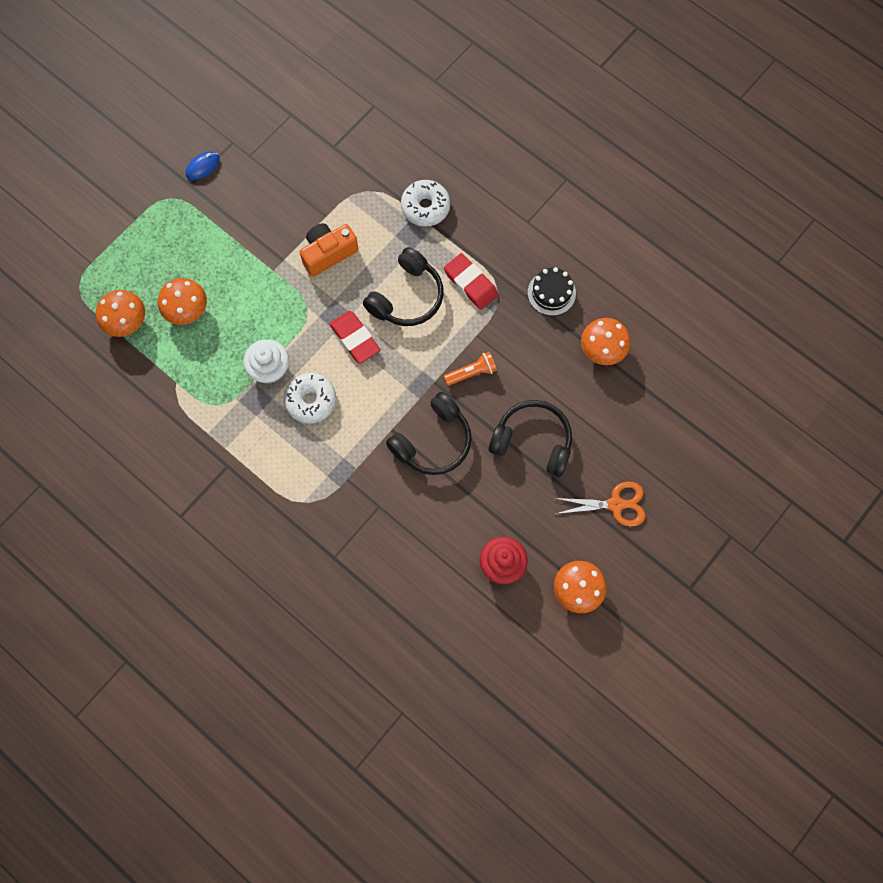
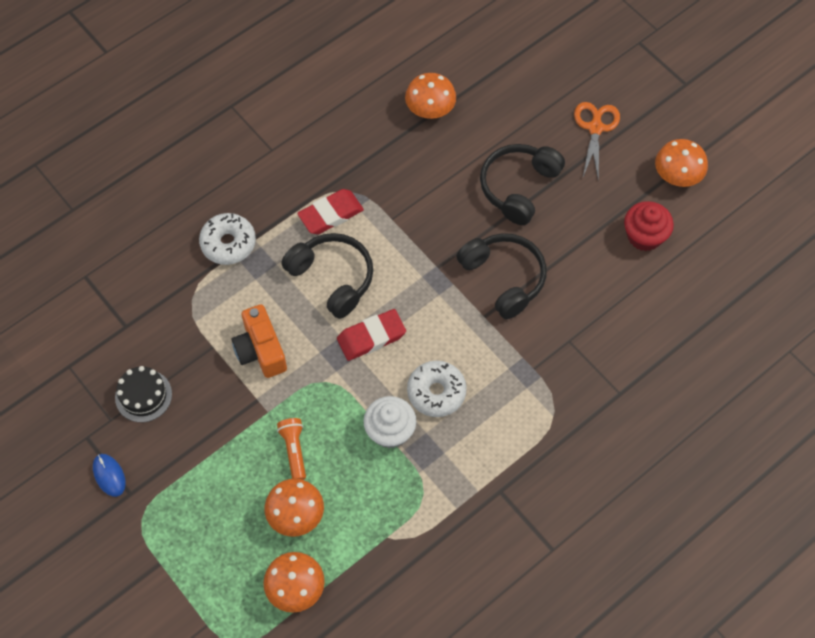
camera: 80 degrees left, 10 degrees down
orange flashlight [444,352,497,386] -> orange flashlight moved to [277,418,306,480]
black cake [528,267,576,316] -> black cake moved to [115,366,172,422]

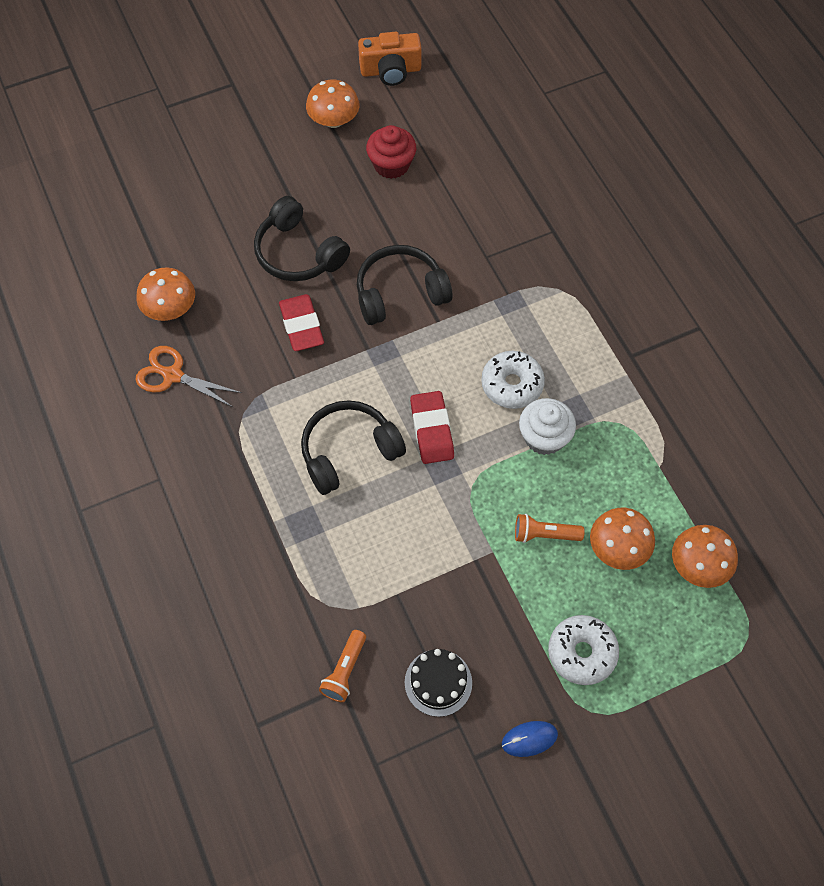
camera: 75 degrees left, 0 degrees up
white donut [199,213,256,265] -> white donut moved to [548,615,619,685]
orange camera [232,304,287,378] -> orange camera moved to [358,32,422,86]
red eraser [297,189,364,234] -> red eraser moved to [279,294,324,351]
orange scissors [574,102,620,181] -> orange scissors moved to [136,346,242,408]
none -> orange flashlight [319,630,366,702]

